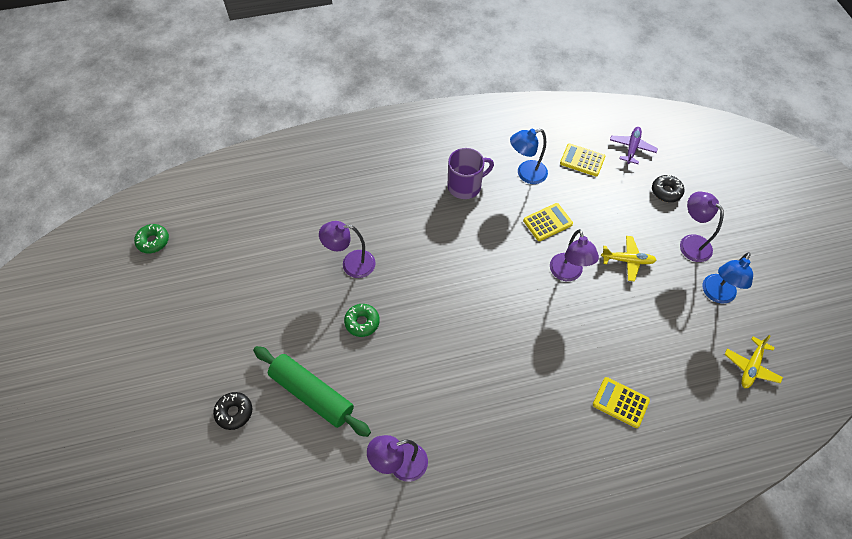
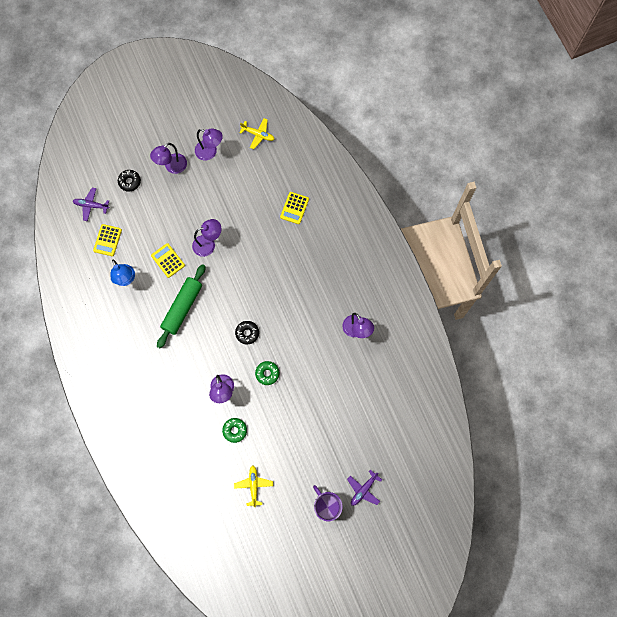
camera: 100 degrees left, 15 degrees up
green donut [134,224,169,253] -> green donut moved to [222,418,247,443]
black donut [213,392,252,430] -> black donut moved to [235,321,259,344]
green rolling pin [253,346,371,437] -> green rolling pin moved to [157,264,205,348]
purple mug [448,148,494,199] -> purple mug moved to [313,485,343,521]
yellow plane [601,236,657,281] -> yellow plane moved to [234,466,273,507]
blue lamp [702,252,753,304] -> purple lamp [195,128,223,161]
none -> purple plane [347,470,382,506]

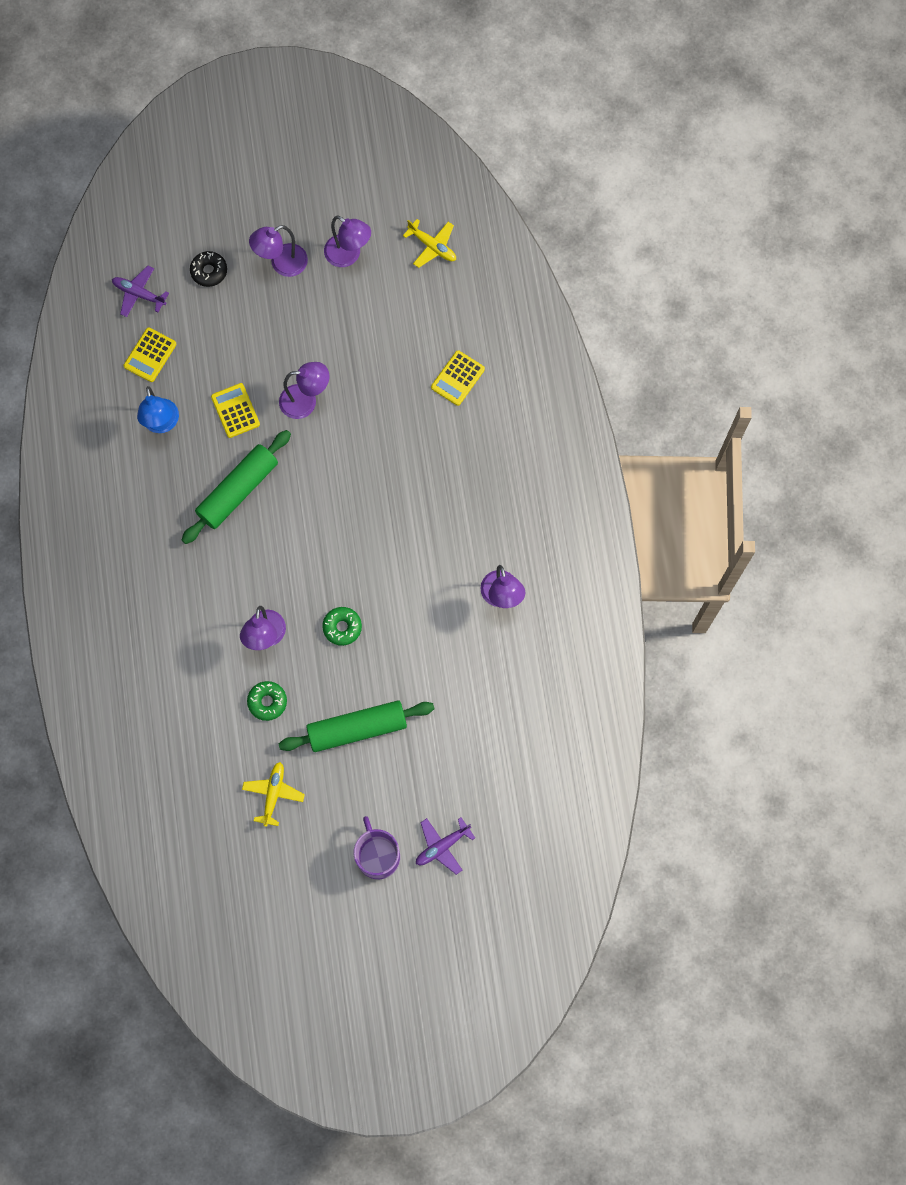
camera: 15 degrees right, 0 degrees up
black donut [235,321,259,344] -> none
none -> green rolling pin [279,701,434,752]

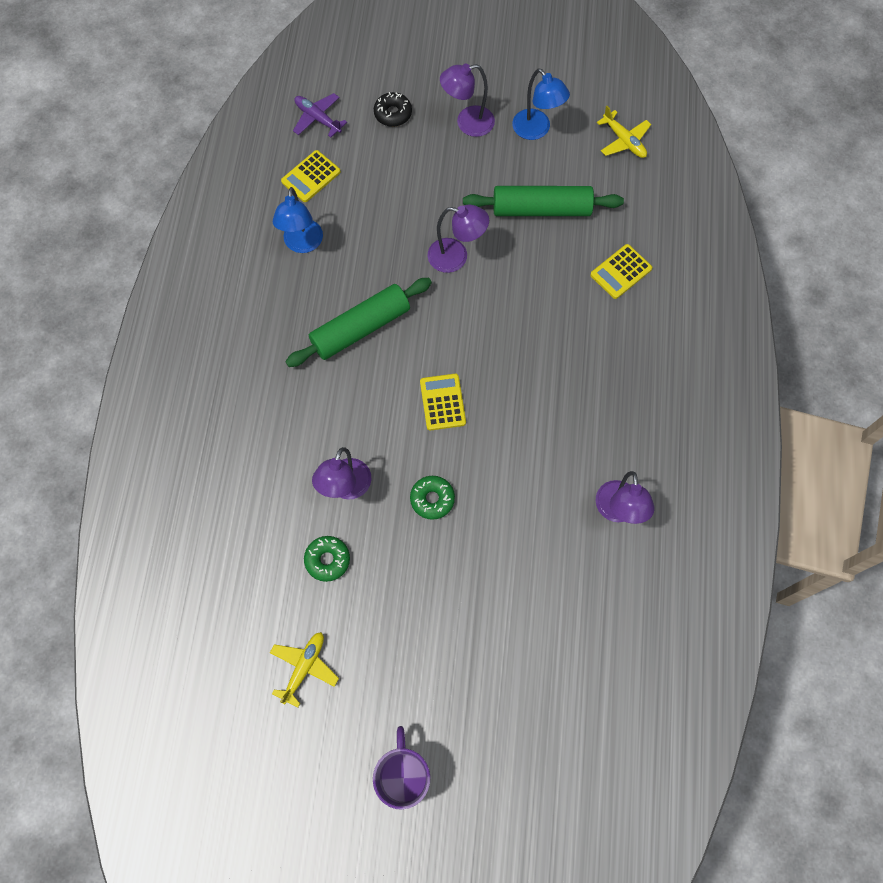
camera: 15 degrees right, 5 degrees down
yellow calculator [211,383,260,438] -> yellow calculator moved to [420,374,466,431]
green rolling pin [279,701,434,752] -> green rolling pin moved to [463,186,624,216]
purple lamp [324,216,371,267] -> blue lamp [512,69,570,140]
purple plane [416,818,475,875] -> none

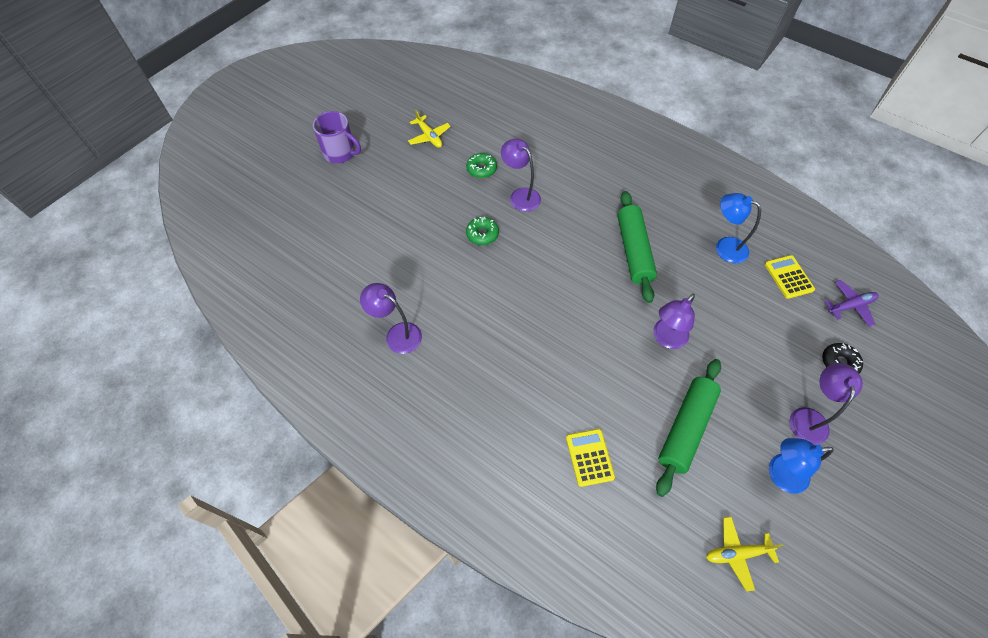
camera: 120 degrees right, 10 degrees down
yellow calculator [420,374,466,431] -> none

